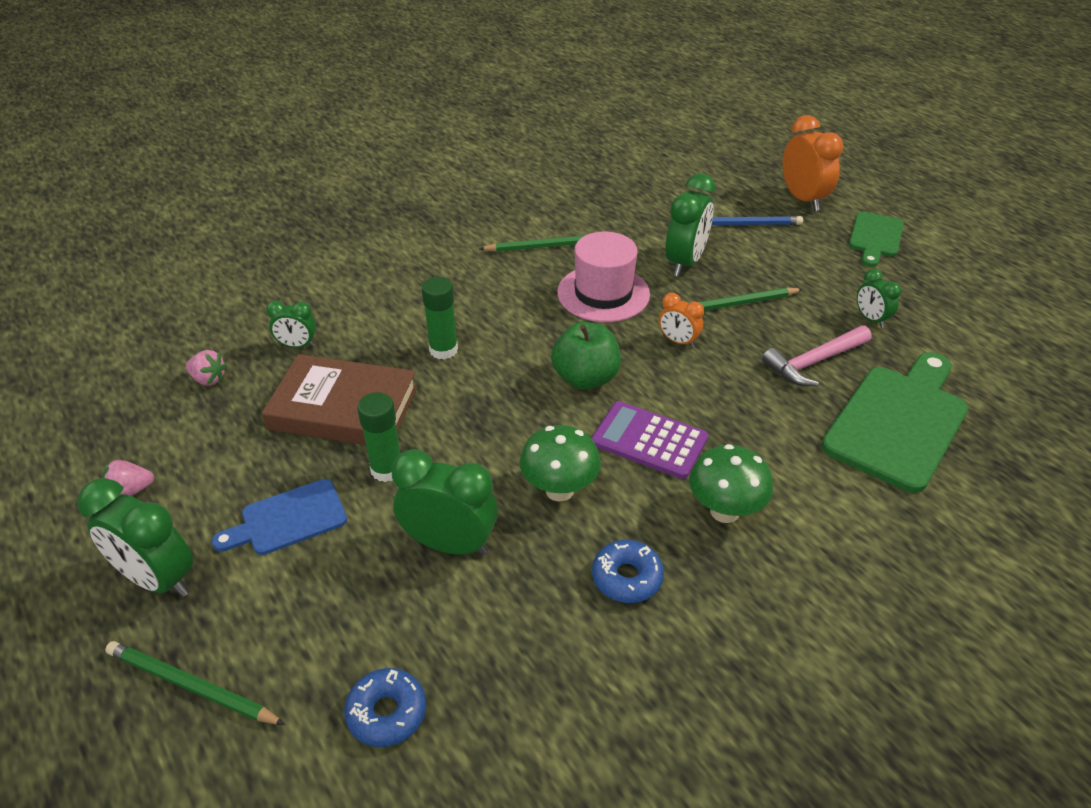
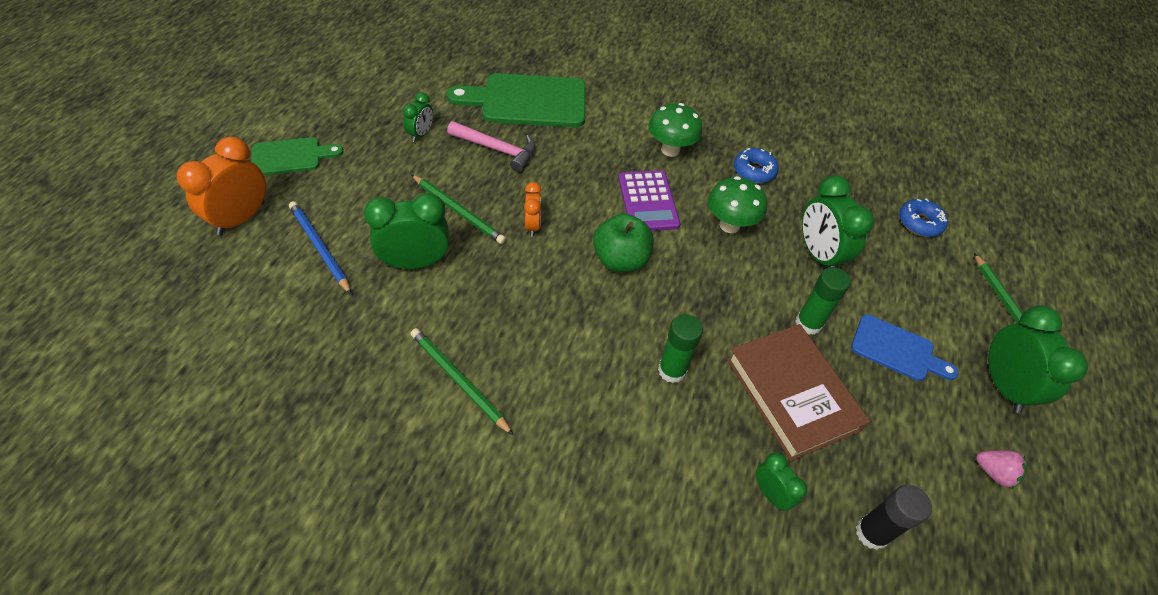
camera: 130 degrees left, 10 degrees up
pink strawberry [186,350,227,386] -> black glue stick [856,485,932,550]
pink hat [557,232,650,322] -> none

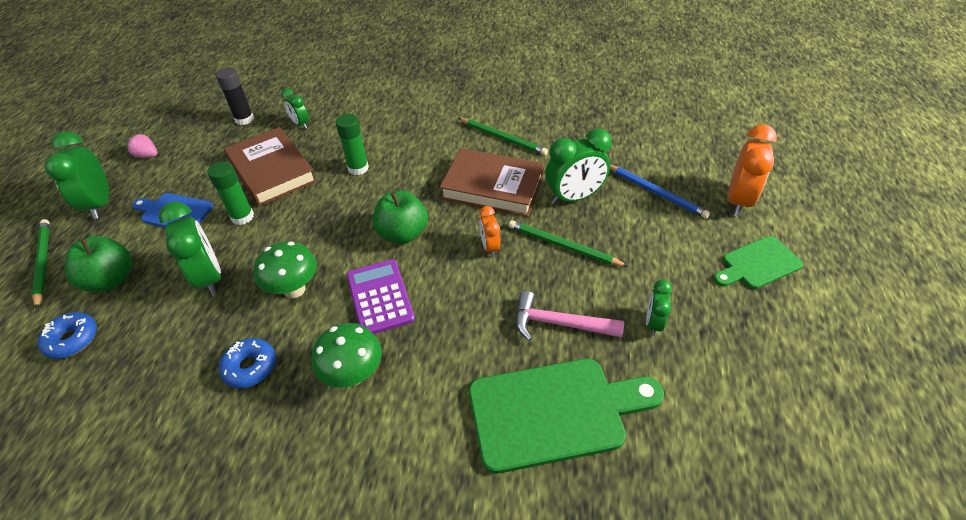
camera: 175 degrees right, 5 degrees down
none -> green apple [65,236,133,292]
none -> brown book [440,148,544,217]

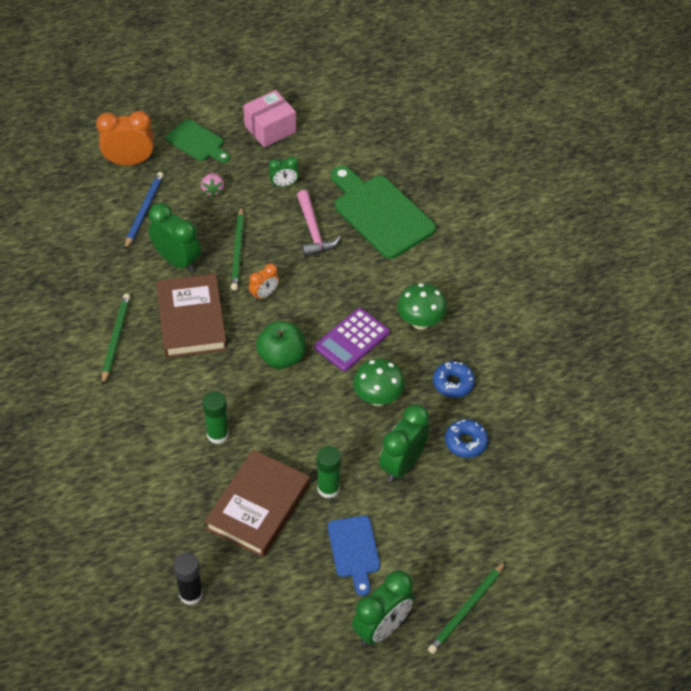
camera: 120 degrees left, 5 degrees up
blue donut [38,312,97,359] -> blue donut moved to [445,419,488,458]
green apple [65,236,133,292] -> none
pink strawberry [126,134,157,158] -> pink strawberry moved to [201,173,224,197]
green clock [282,89,309,129] -> none
none -> pink box [243,90,296,147]

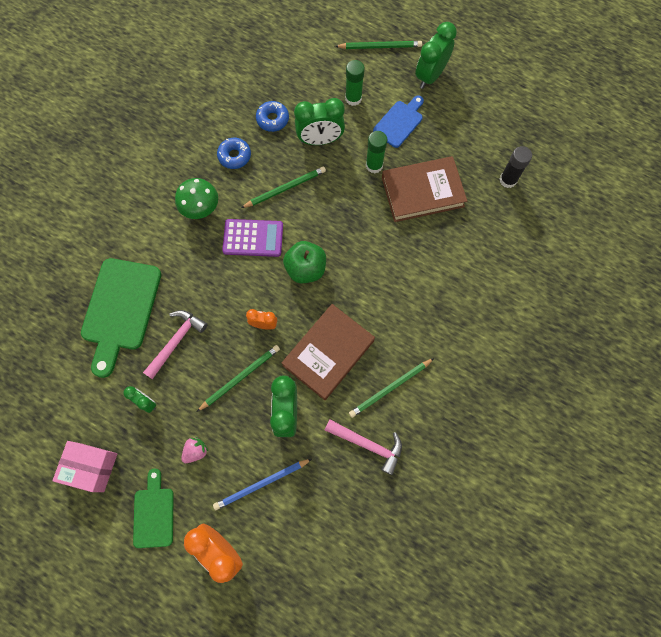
camera: 130 degrees left, 20 degrees up
green glue stick [202,391,229,444] -> green glue stick moved to [345,60,365,106]
green clock [352,570,414,646] -> green clock turned 60 degrees counterclockwise [415,22,457,89]
green mushroom [353,359,405,406] -> green pencil [241,166,326,208]
none -> pink hammer [325,420,402,475]

